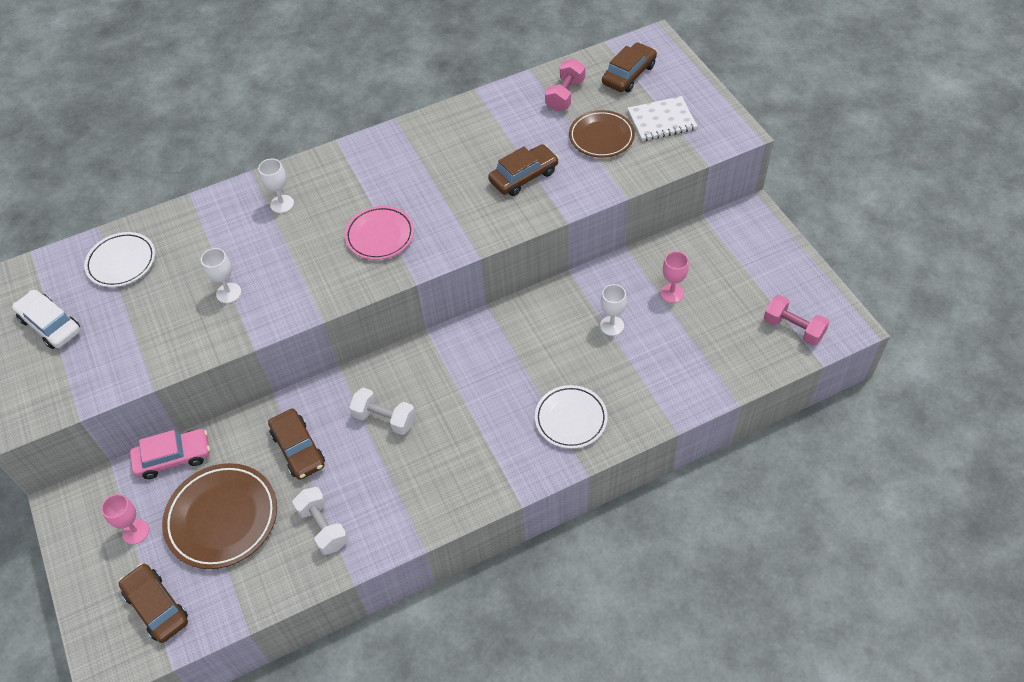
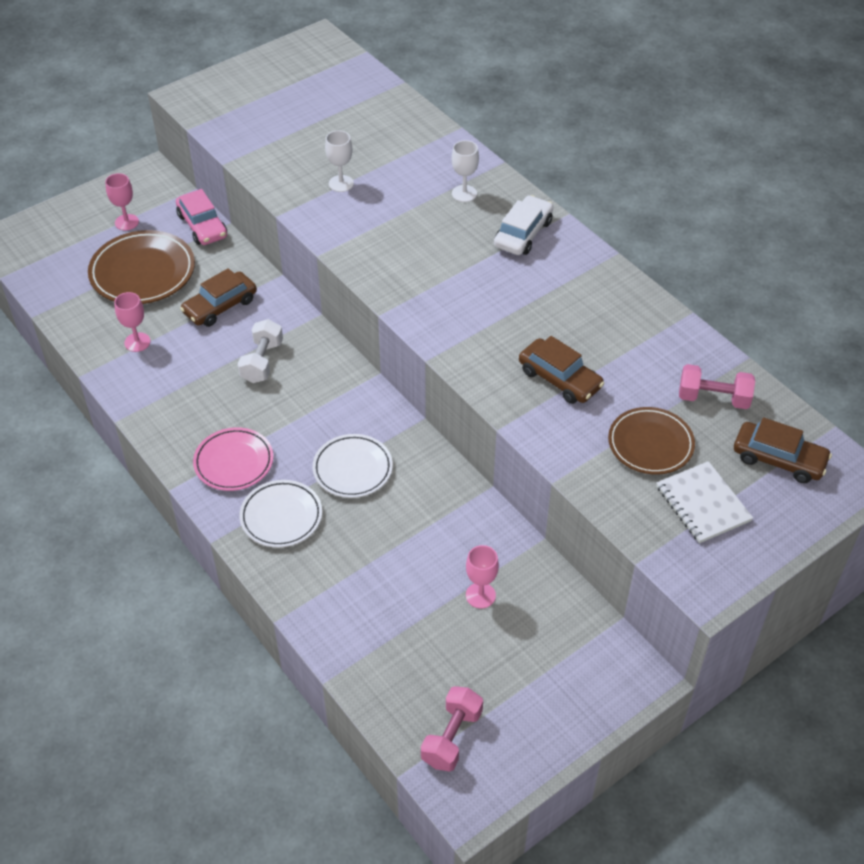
camera: 75 degrees right, 5 degrees down
white car [12,290,80,349] -> white car moved to [494,195,553,255]
white plate [84,232,155,287] -> white plate moved to [312,434,393,498]
brown car [119,564,188,643] -> none
white dumbbell [292,487,348,555] -> pink goblet [114,292,150,352]
pink plate [345,206,414,260] -> pink plate moved to [193,427,273,491]
white goblet [600,284,627,336] -> none

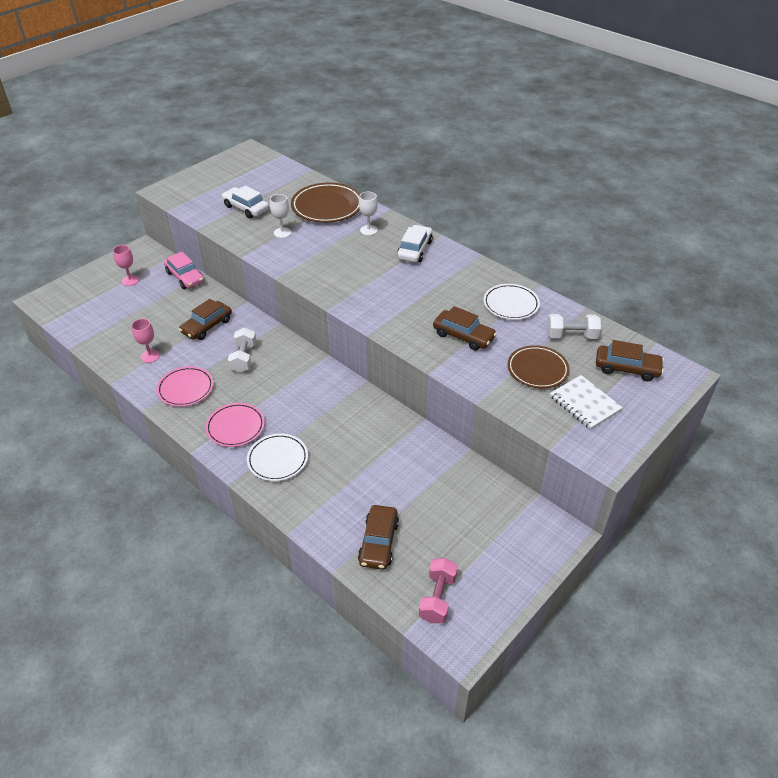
camera: 10 degrees left, 5 degrees down
brown plate [88,230,195,304] -> brown plate moved to [291,182,360,223]
white plate [312,434,393,498] -> white plate moved to [483,284,540,320]
pink goblet [466,545,499,609] -> none
pink dumbbell [679,364,755,409] -> white dumbbell [547,314,601,339]
none -> pink plate [157,366,214,407]
none -> white car [222,186,269,218]
none -> brown car [358,505,399,570]

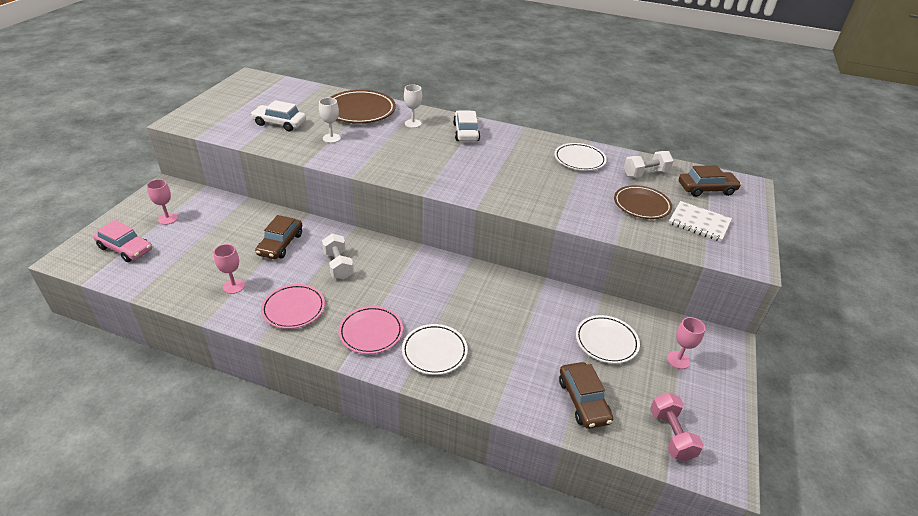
camera: 25 degrees left, 5 degrees down
pink car [164,252,204,289] -> pink car moved to [93,220,152,262]
brown car [433,306,497,351] -> none
none -> white plate [576,315,640,364]
none -> pink goblet [667,317,705,369]

